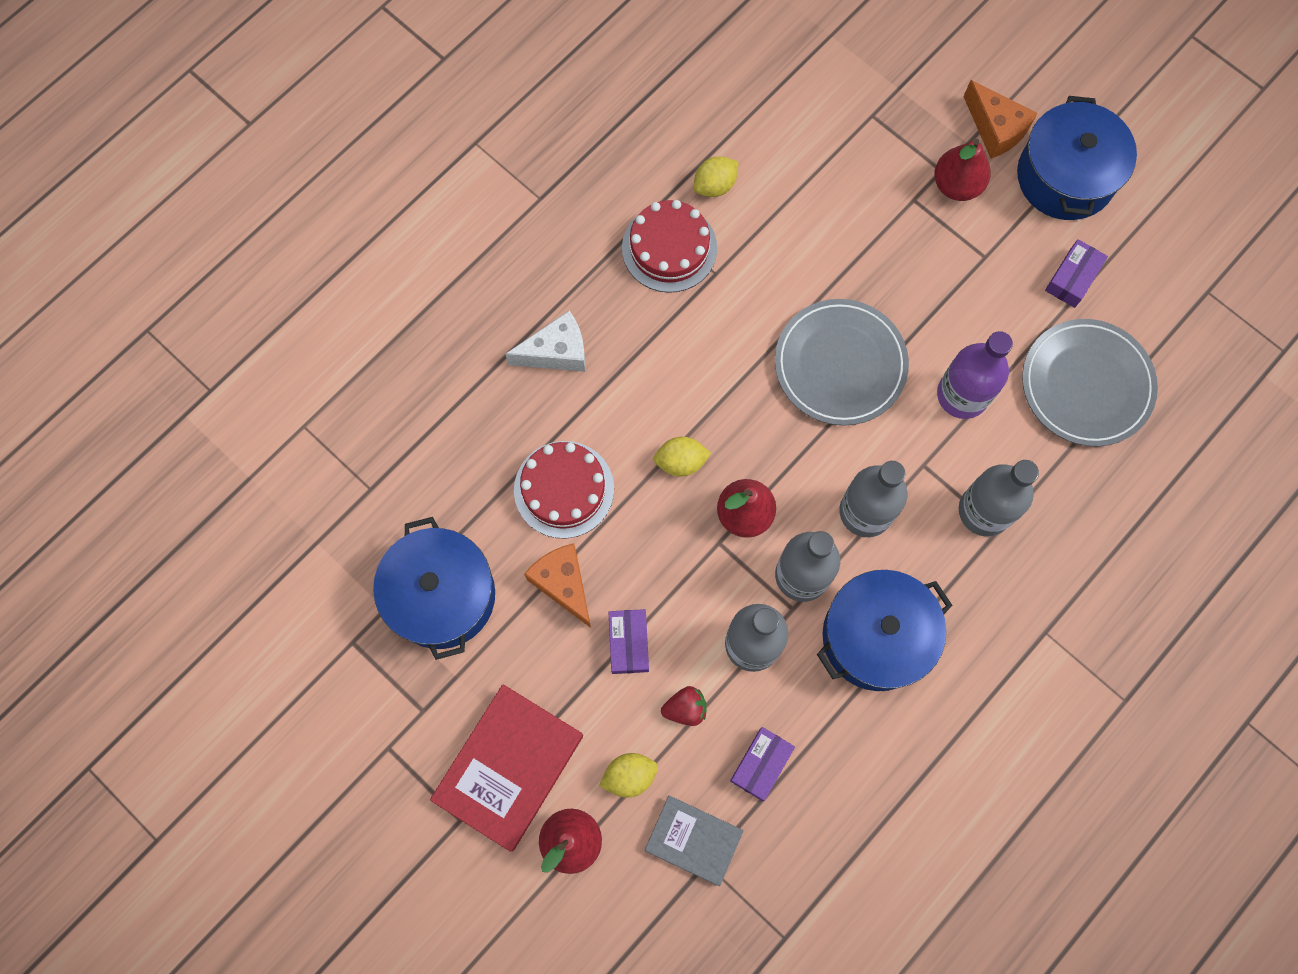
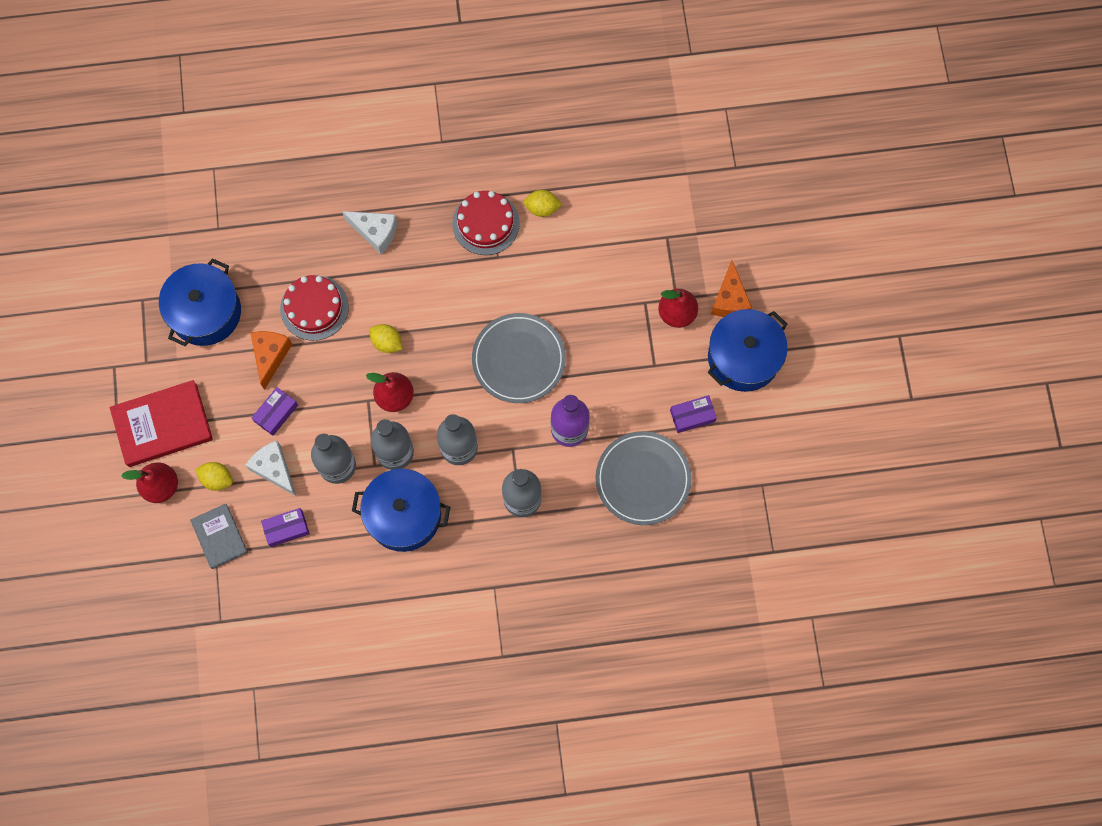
camera: 40 degrees right, 0 degrees up
red strawberry [661,686,706,726] -> white cheese [245,440,297,497]

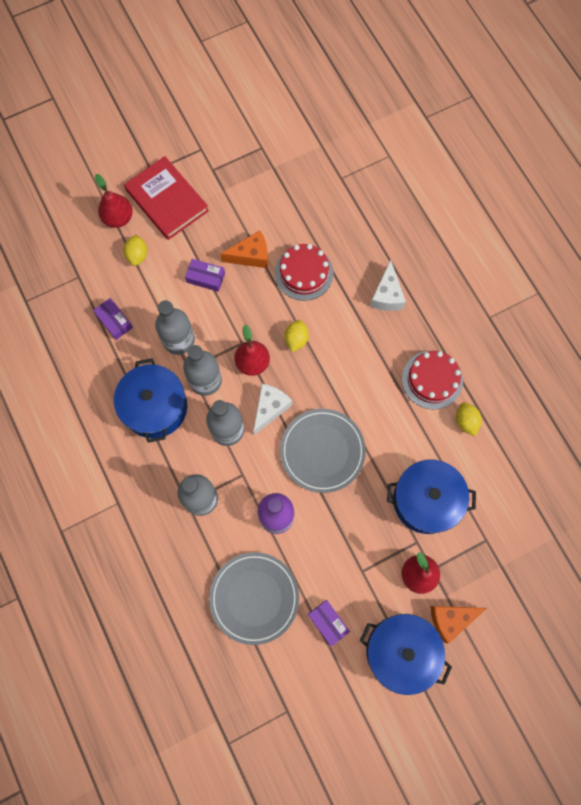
camera: 70 degrees right, 0 degrees up
blue pot [159,258,241,346] -> blue pot moved to [387,460,476,534]
grey book [190,504,248,569] -> none
white cheese [245,440,297,497] -> white cheese moved to [253,384,292,435]

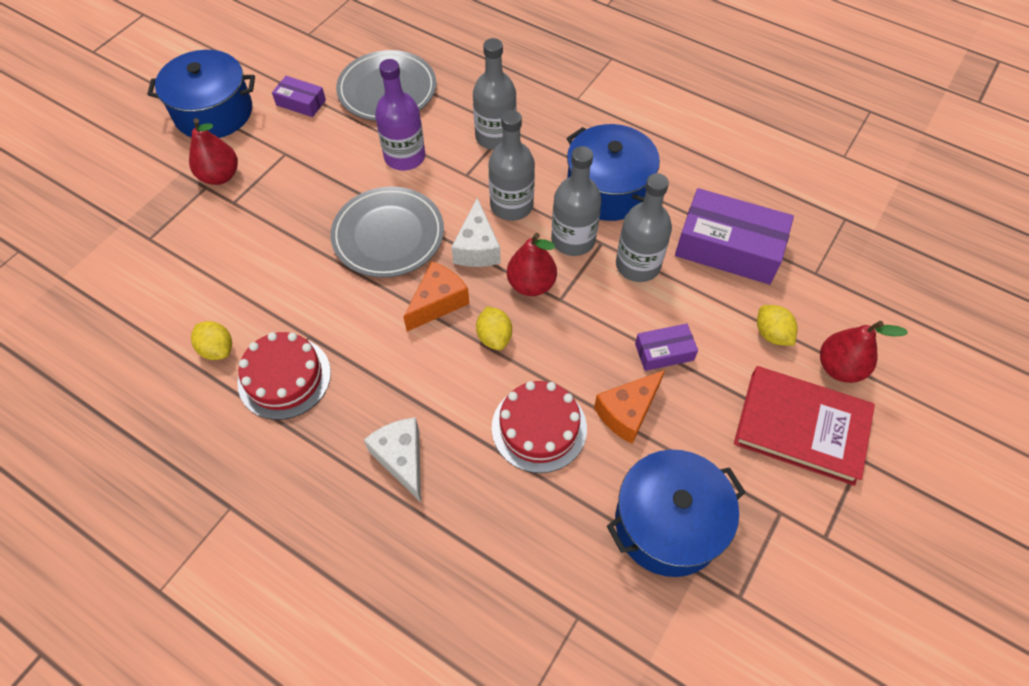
camera: 150 degrees right, 15 degrees down
purple box [93,298,133,340] -> purple box [675,188,794,285], size x2.01
blue pot [387,460,476,534] -> blue pot moved to [607,450,745,577]
orange cheese [430,606,487,644] -> orange cheese moved to [403,262,469,332]

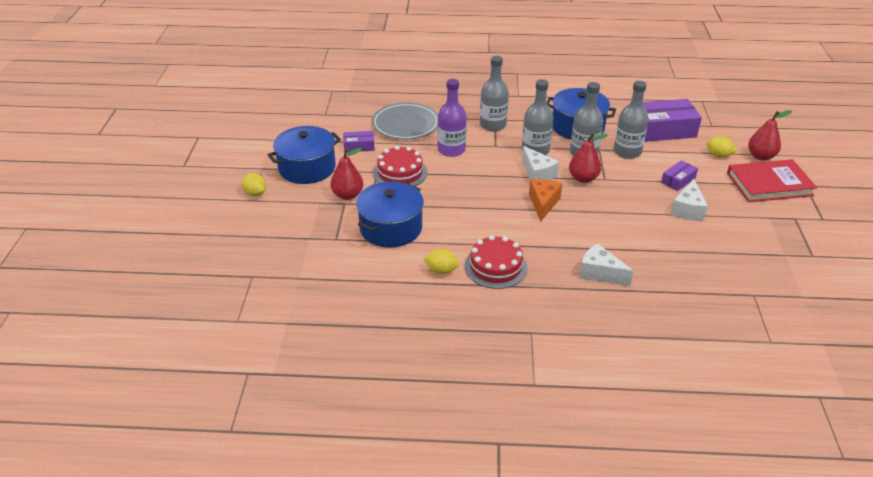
camera: 30 degrees left, 20 degrees down
grey plate [330,187,444,278] -> none
yellow lemon [476,306,512,350] -> yellow lemon moved to [242,173,266,196]
red cake [492,381,587,473] -> red cake moved to [373,146,427,186]
orange cheese [594,370,665,444] -> white cheese [670,179,708,221]
blue pot [607,450,745,577] -> blue pot moved to [356,181,424,248]

